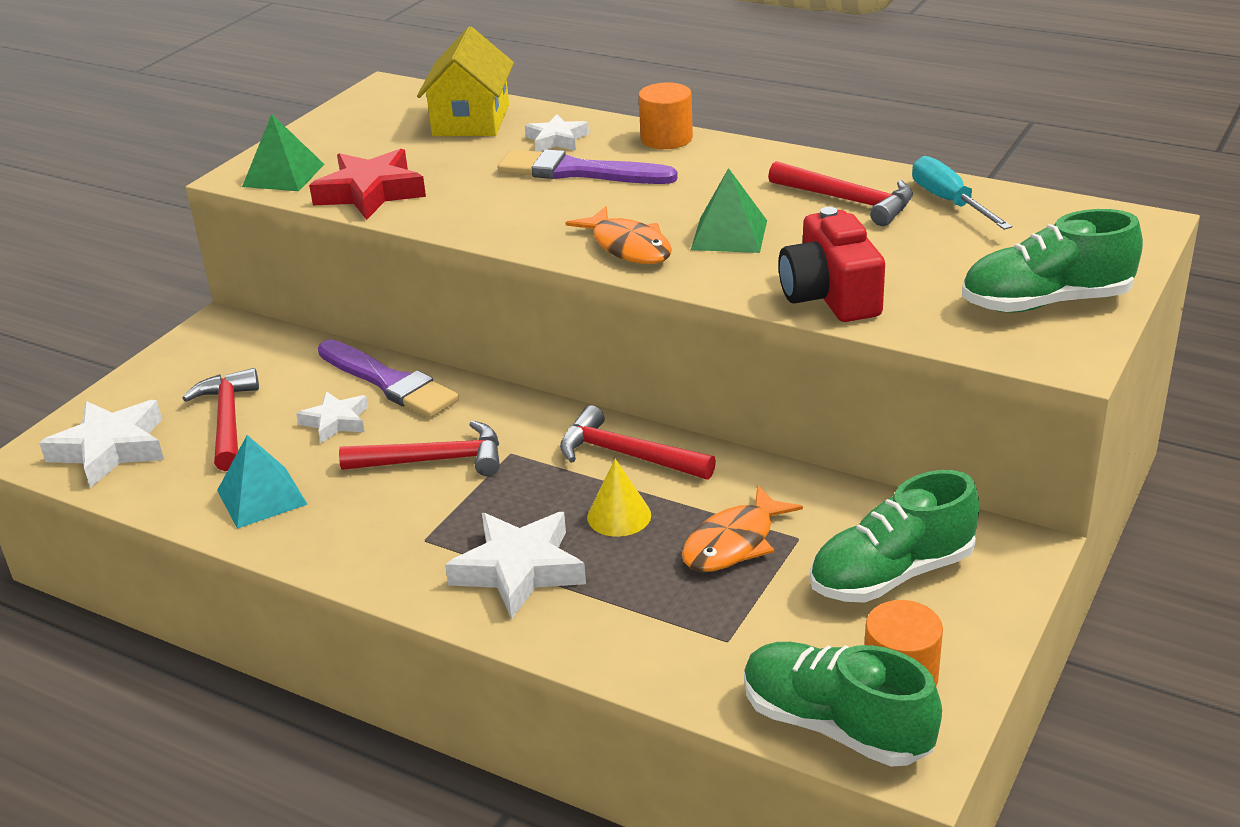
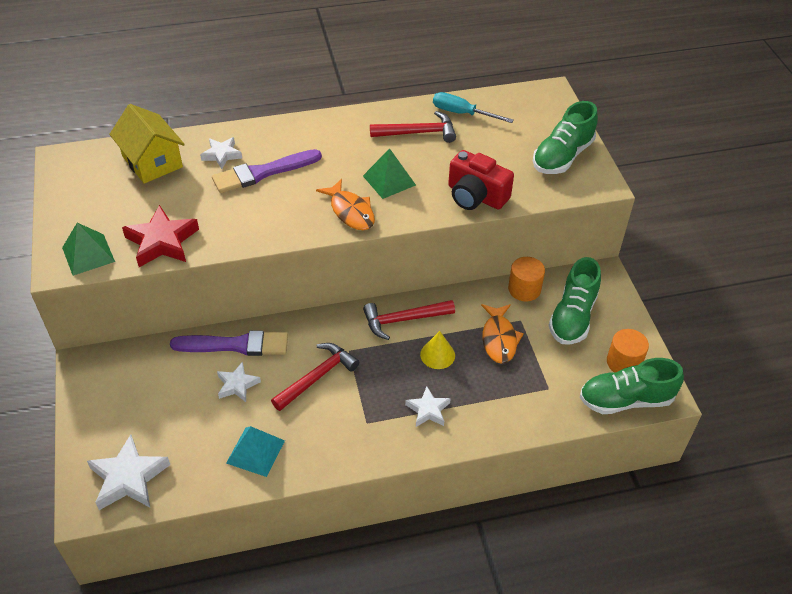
camera: 45 degrees left, 15 degrees up
red hammer [183,368,259,471] -> none
white star [445,512,586,619] -> white star [405,386,451,427], size x0.60
orange fish [565,206,672,264] -> orange fish turned 45 degrees clockwise [316,179,375,230]
orange cylinder [638,82,693,149] -> orange cylinder moved to [508,257,545,302]

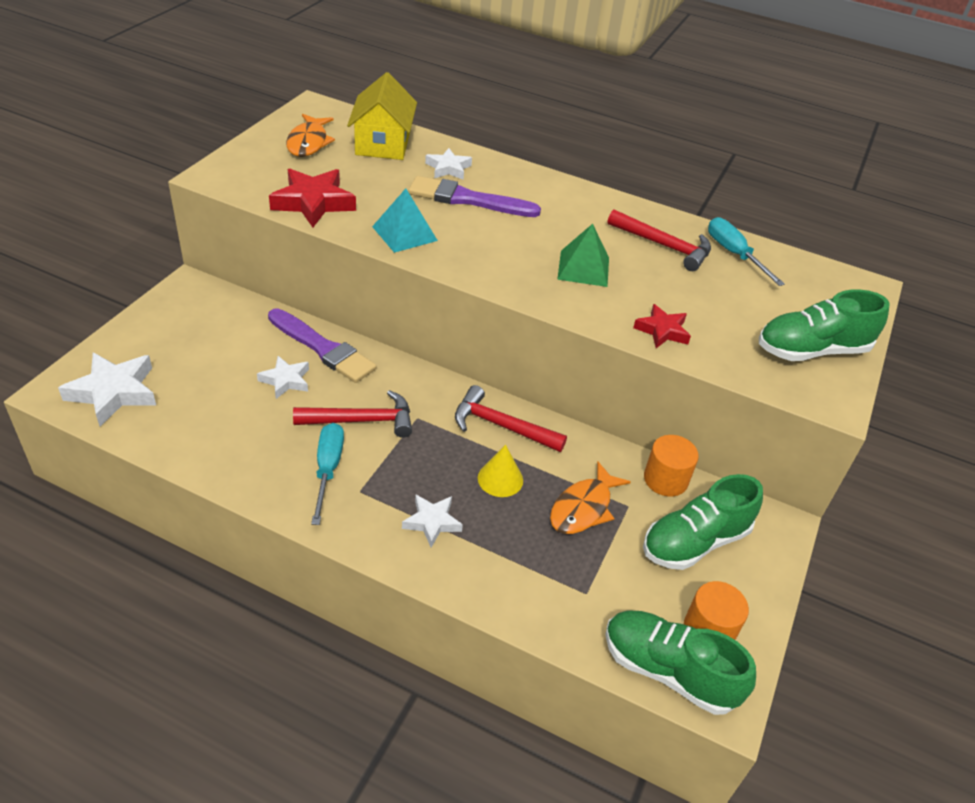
camera: 35 degrees right, 5 degrees down
green pyramid [62,223,115,276] -> none
turquoise pyramid [226,426,285,477] -> turquoise pyramid moved to [372,188,438,253]
orange fish [316,179,375,230] -> orange fish moved to [286,114,335,157]
red camera [448,150,514,210] -> red star [633,304,691,348]
none -> turquoise screwdriver [311,423,344,525]

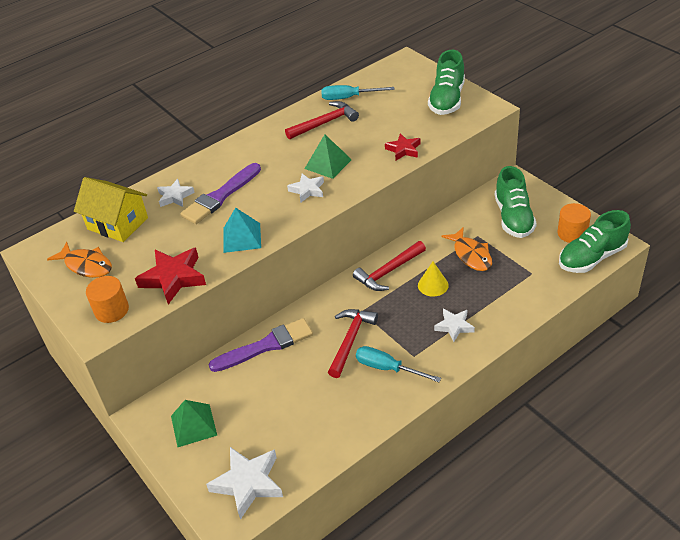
camera: 55 degrees left, 0 degrees up
white star [257,356,309,399] -> white star moved to [287,174,324,202]
orange cylinder [644,435,699,497] -> orange cylinder moved to [86,276,129,323]
none -> green pyramid [171,400,217,447]

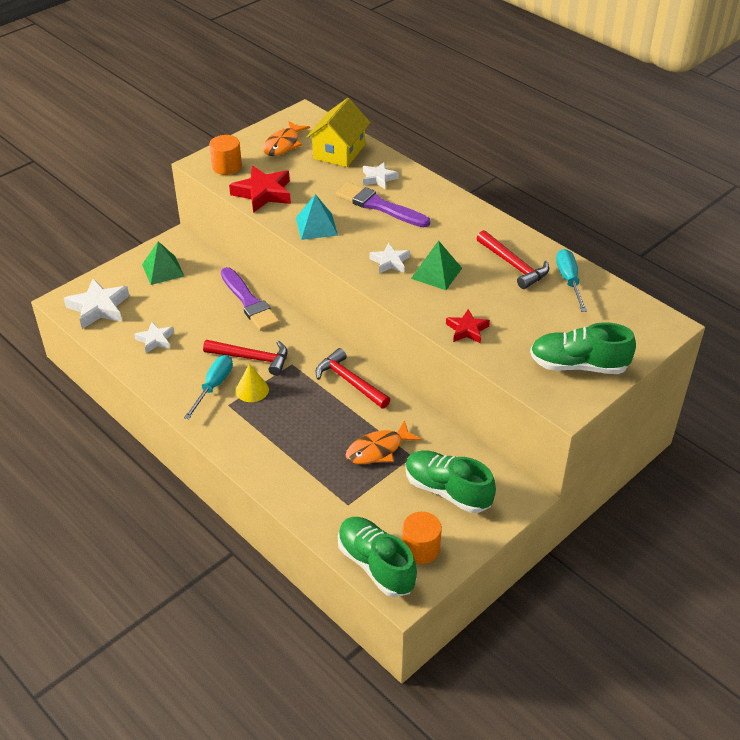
camera: 80 degrees right, 0 degrees up
yellow cone [418,262,449,297] -> yellow cone moved to [236,364,269,402]
white star [434,309,475,342] -> white star moved to [134,322,174,353]
green shoe [495,166,537,238] -> green shoe turned 45 degrees clockwise [405,450,496,513]

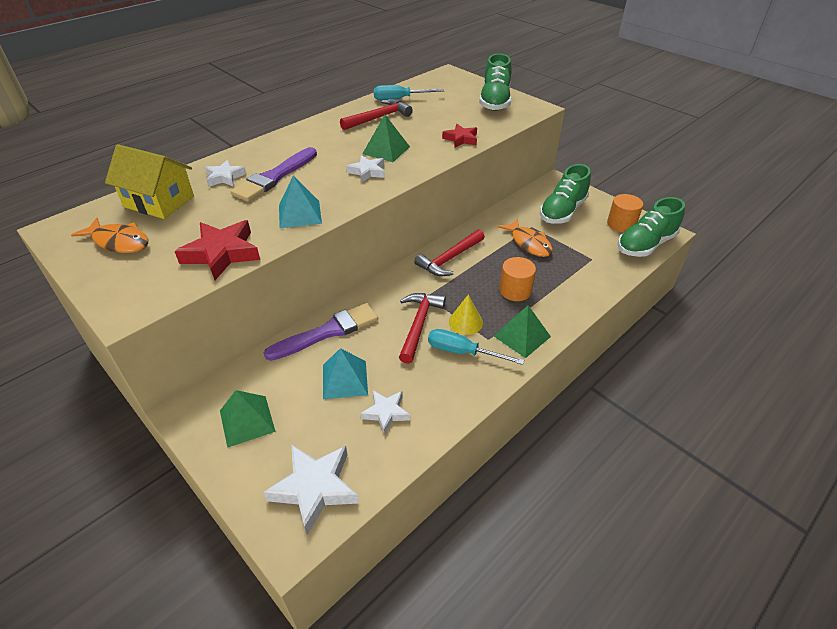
camera: 90 degrees left, 0 degrees up
orange cylinder [209,135,242,175] -> orange cylinder moved to [499,257,536,301]
none -> turquoise pyramid [323,348,368,399]
none -> green pyramid [494,305,551,358]

